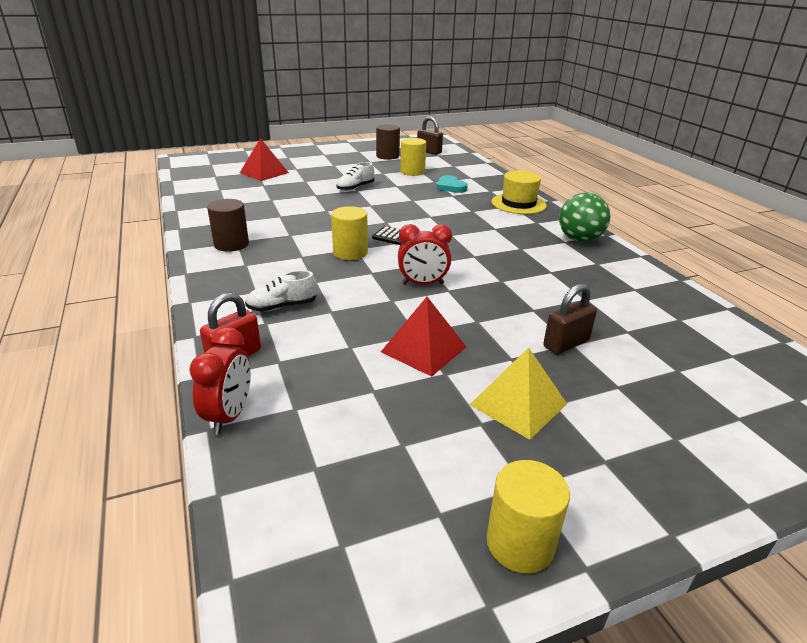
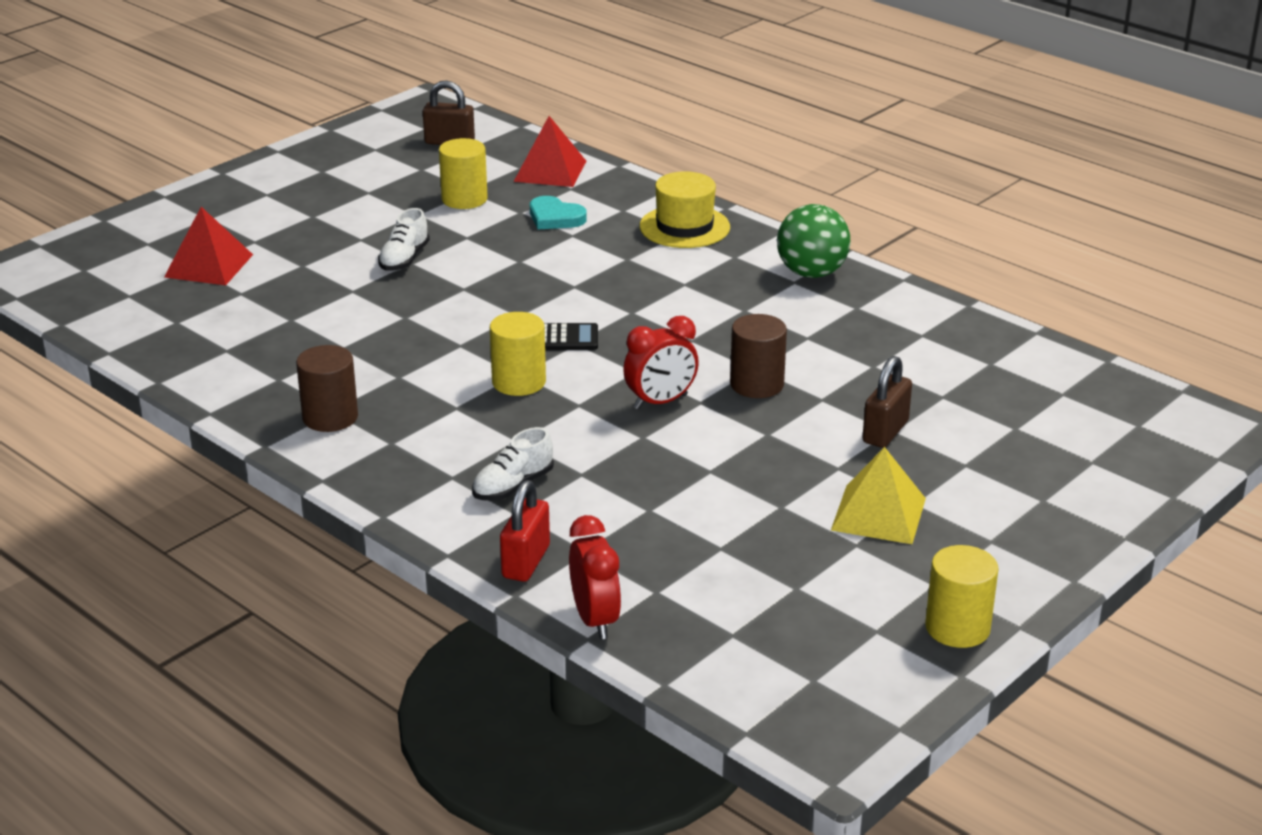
camera: 25 degrees left, 0 degrees up
brown cylinder [376,124,400,160] -> brown cylinder moved to [730,314,787,398]
red pyramid [381,297,466,377] -> red pyramid moved to [514,116,586,187]

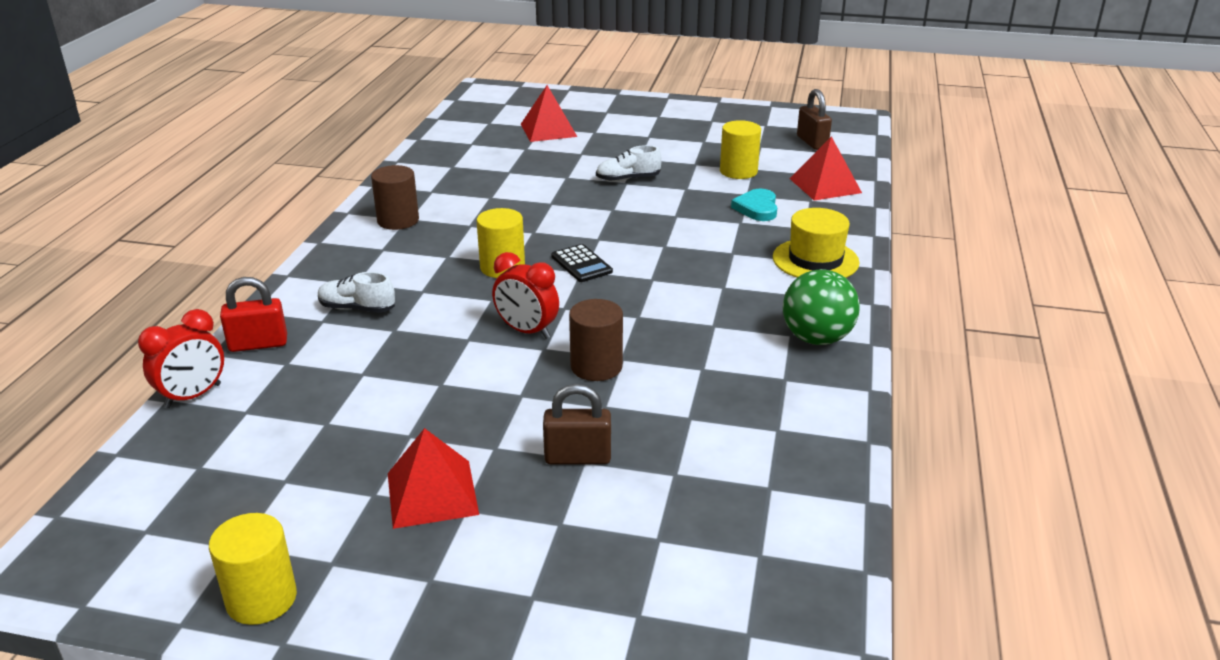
camera: 60 degrees right, 0 degrees up
yellow pyramid [831,447,926,544] -> red pyramid [388,428,479,529]

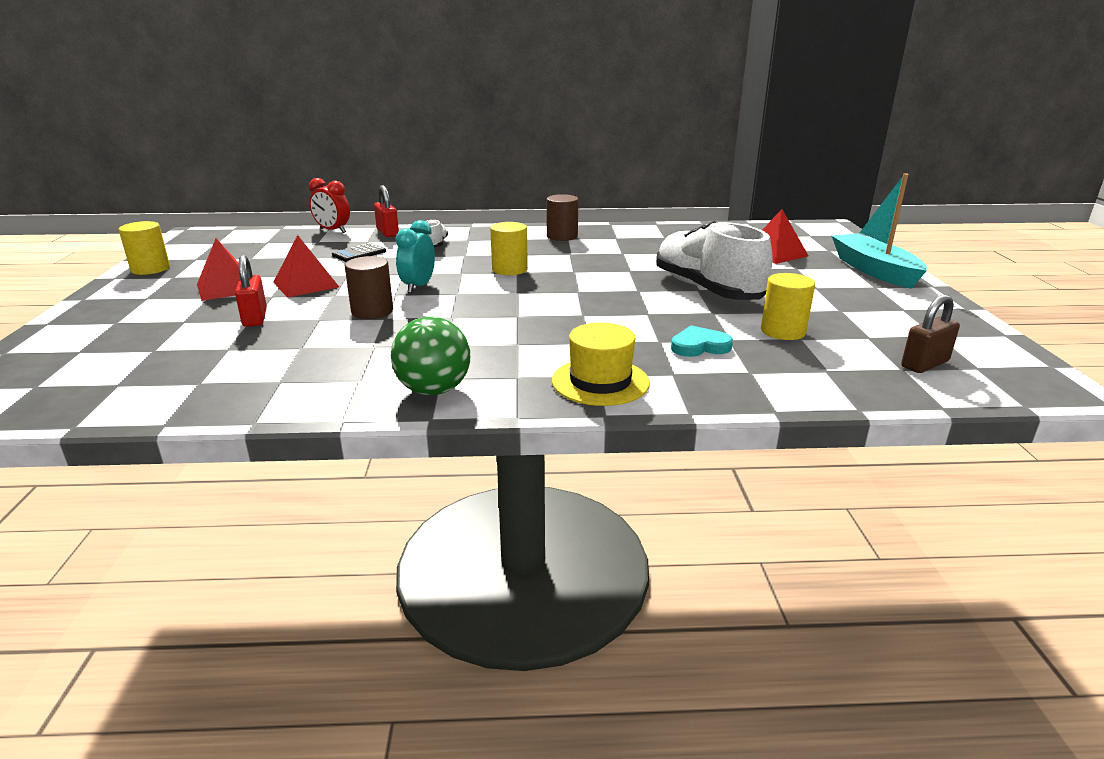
camera: 75 degrees right, 5 degrees down
red clock [492,252,559,339] -> turquoise clock [395,220,435,293]
brown padlock [543,384,611,464] -> red padlock [235,255,267,327]
black calculator [551,244,613,282] -> black calculator moved to [332,243,386,262]
white shoe [596,145,662,182] -> white shoe [656,221,773,300], size x2.24
red pyramid [790,136,862,201] -> red pyramid moved to [273,235,339,298]
none -> turquoise boat [832,173,927,289]

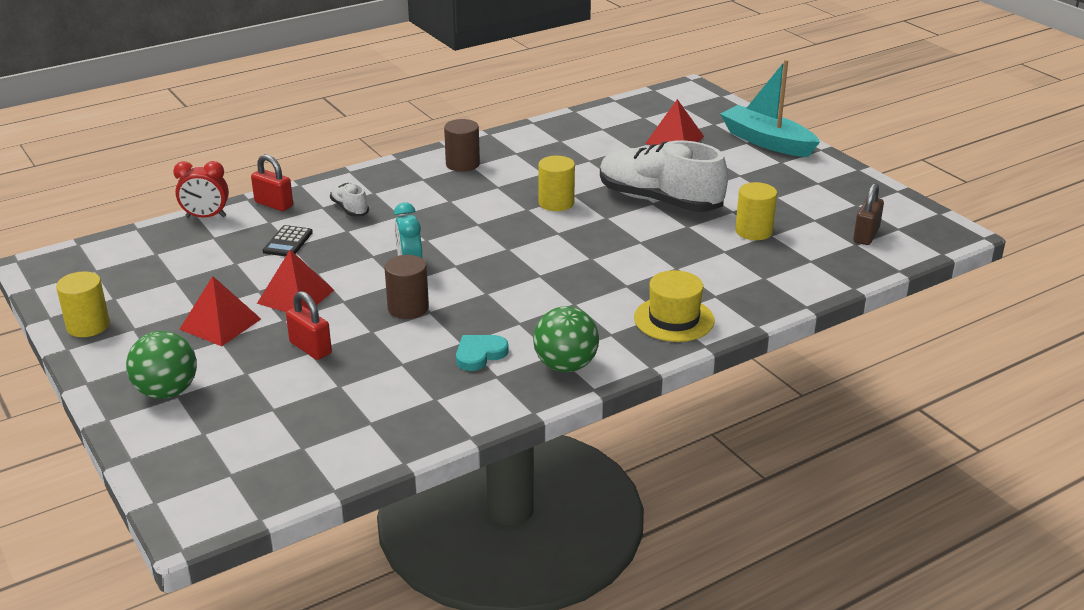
camera: 30 degrees left, 5 degrees up
yellow cylinder [490,222,528,275] -> yellow cylinder moved to [538,156,575,211]
turquoise heart [671,325,733,357] -> turquoise heart moved to [456,335,509,371]
none -> green ball [126,331,197,399]

